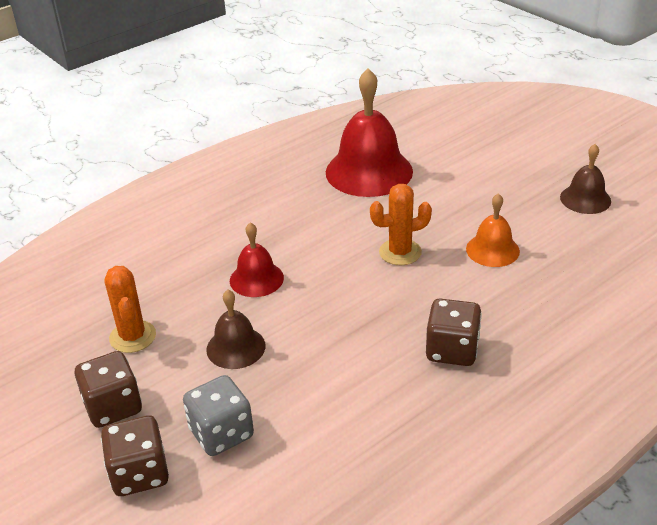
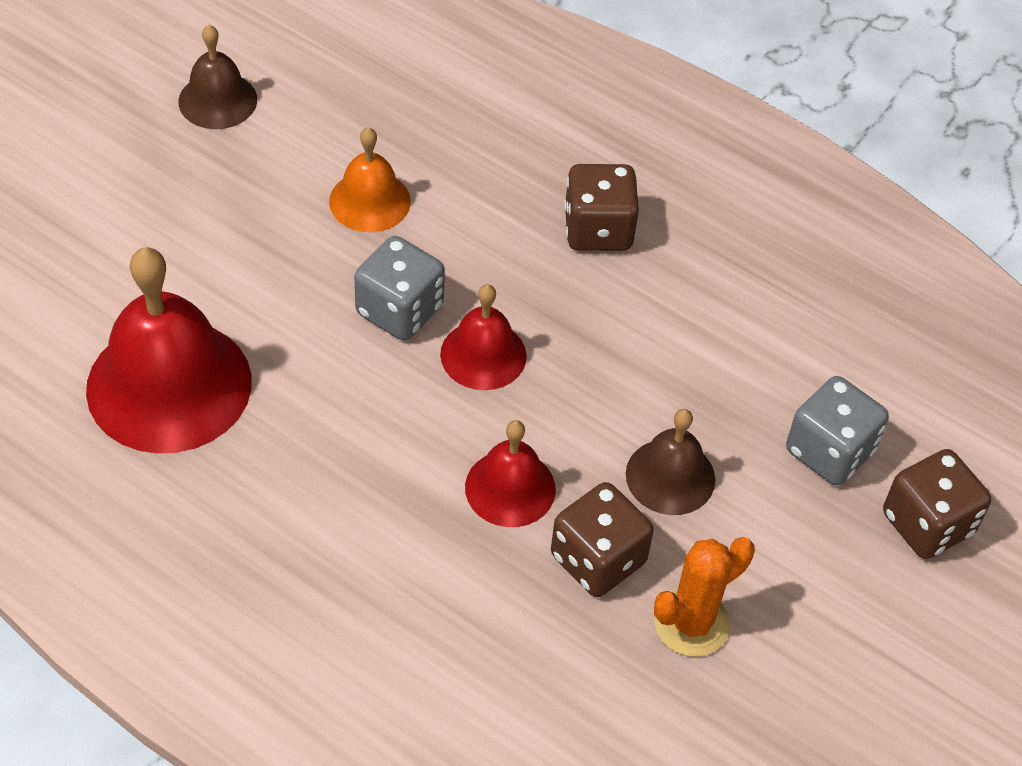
camera: 110 degrees left, 15 degrees up
brown dice [75,351,142,428] -> brown dice moved to [551,482,654,597]
orange cactus [370,184,432,265] -> grey dice [354,236,445,340]
none -> red bell [440,284,527,390]

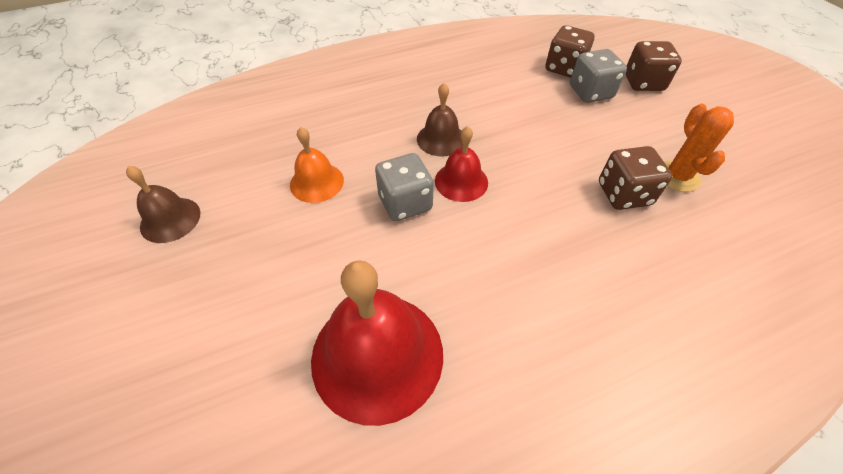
camera: 55 degrees left, 0 degrees up
red bell [465,420,556,527] -> none
brown dice [564,164,639,251] -> brown dice moved to [546,25,594,78]
brown bell [626,409,715,515] -> brown bell moved to [417,83,463,156]

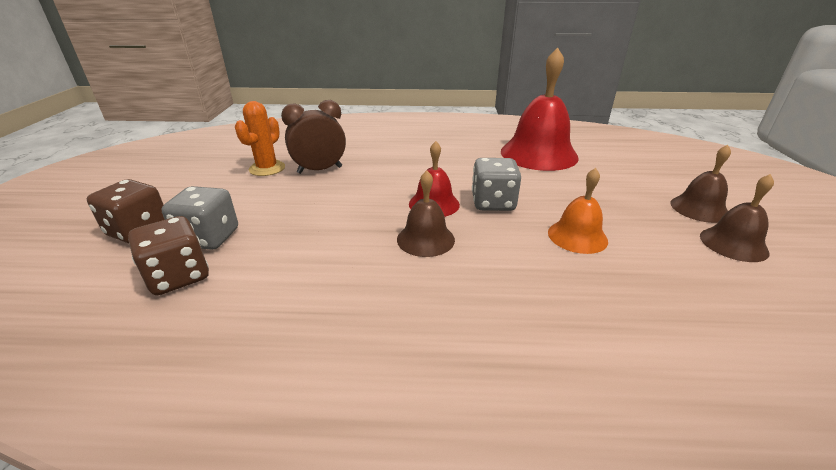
camera: 155 degrees left, 20 degrees down
brown dice [599,146,672,210] -> brown clock [281,100,346,174]
none -> brown bell [670,145,731,223]

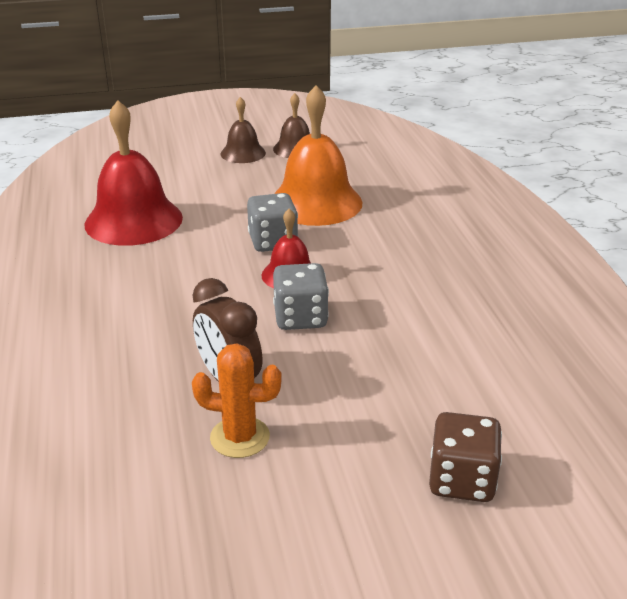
camera: 105 degrees left, 0 degrees up
brown dice [128,216,209,295] -> none
grey dice [162,186,238,250] -> grey dice moved to [273,263,329,330]
brown bell [397,170,455,257] -> none
orange bell [548,168,608,254] -> orange bell [274,85,362,226], size x1.86

